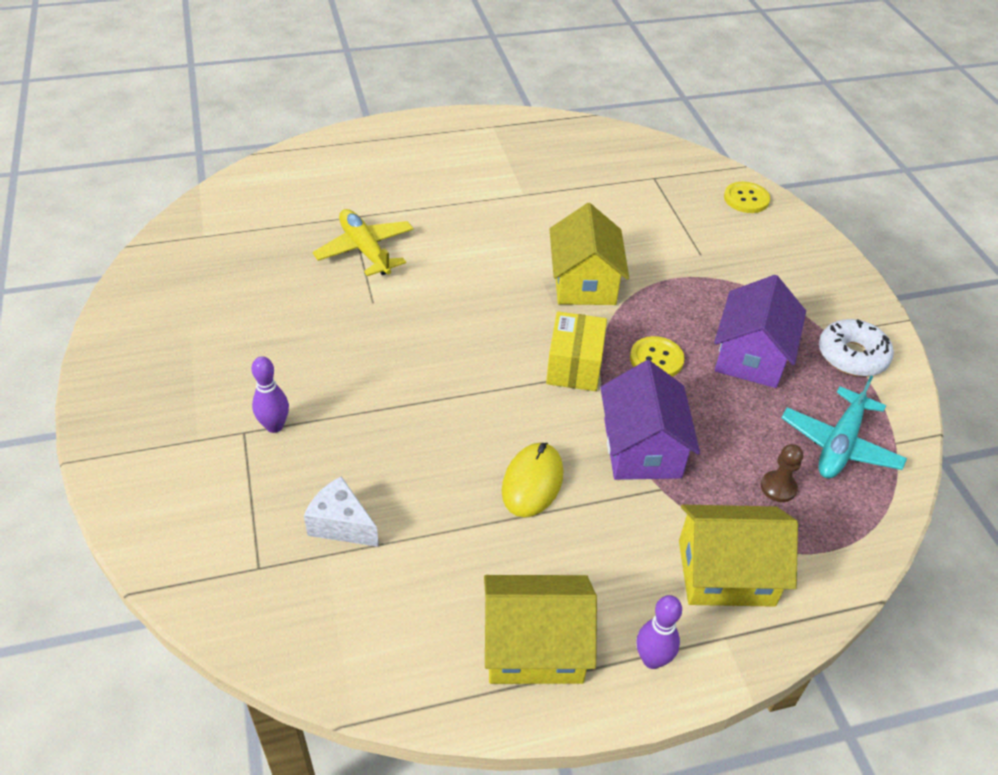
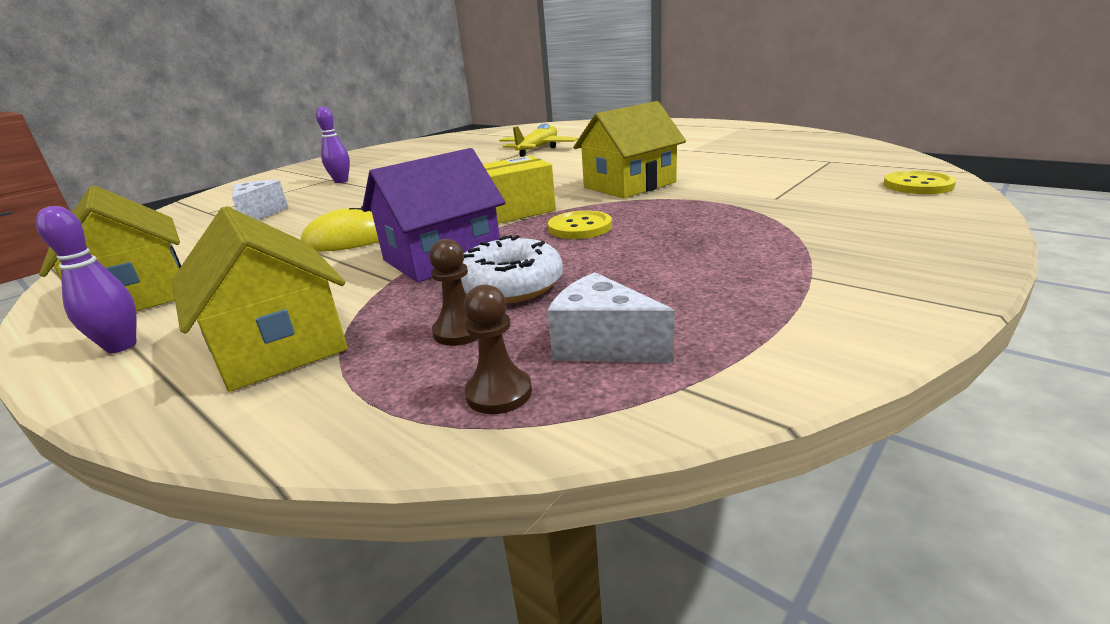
camera: 60 degrees right, 20 degrees down
purple house [714,275,806,388] -> none
turquoise plane [782,375,907,478] -> white cheese [547,272,675,363]
white donut [819,319,894,376] -> white donut moved to [461,235,563,304]
none -> brown pawn [464,284,532,414]

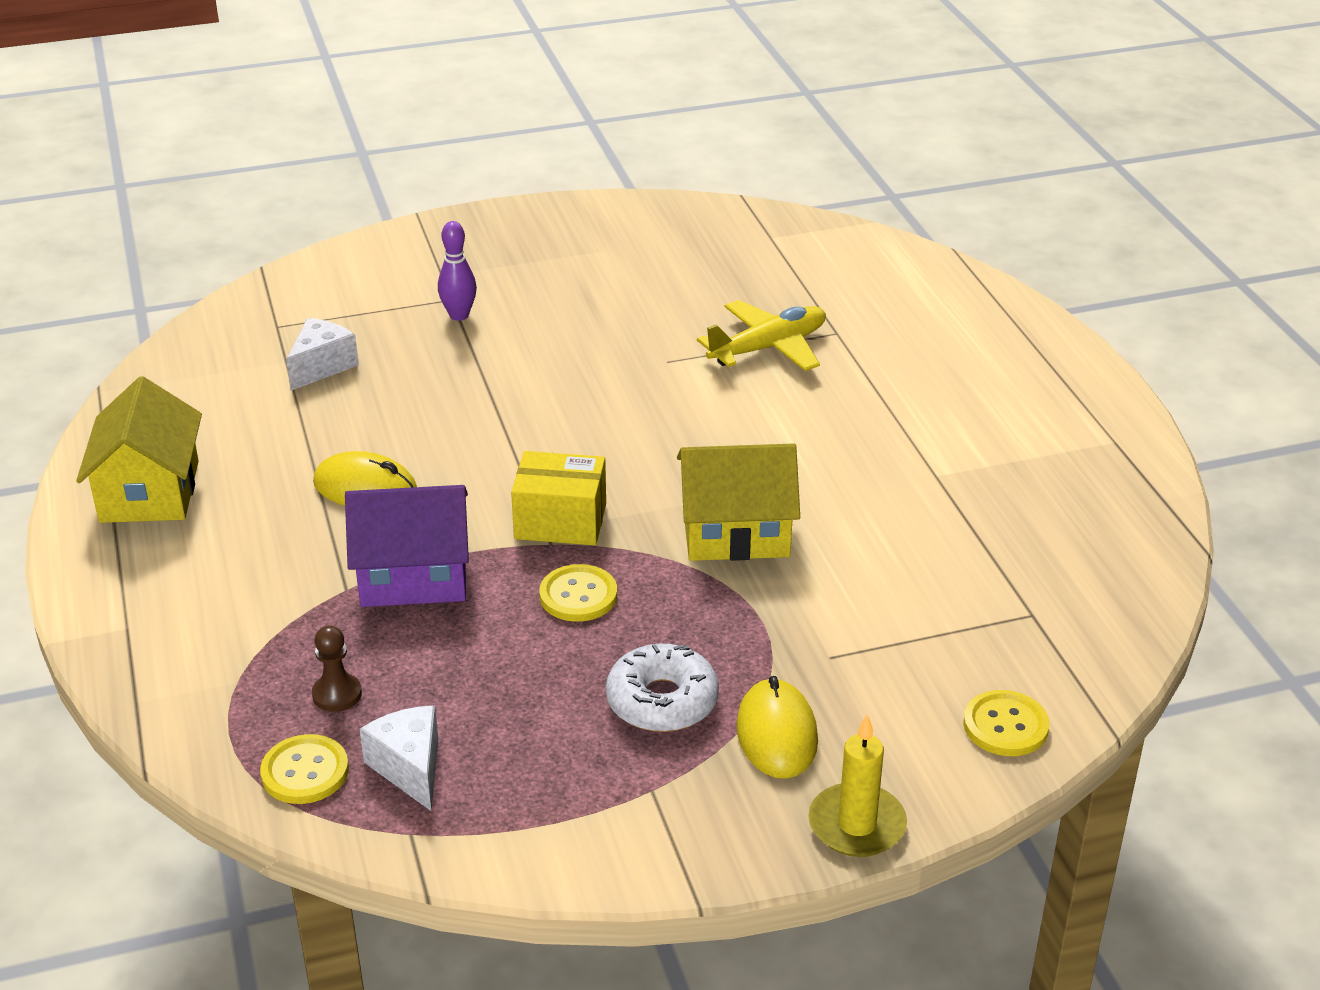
camera: 30 degrees right, 10 degrees up
purple bowling pin [36,206,137,353] -> none
yellow house [172,206,348,392] -> none
white donut [461,235,563,304] -> white donut moved to [606,643,719,732]
brown pawn [464,284,532,414] -> yellow button [260,734,349,804]
none -> yellow mouse [736,676,818,779]
none -> yellow candle [808,714,907,857]

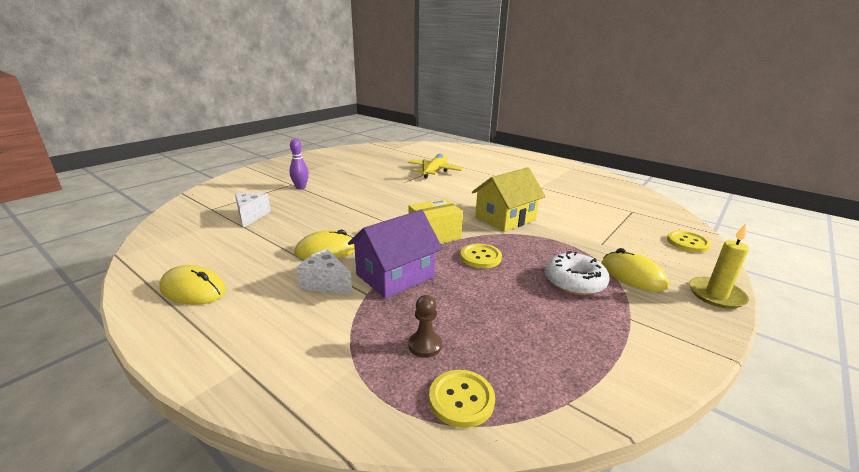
camera: 35 degrees left, 10 degrees down
yellow house [76,376,202,523] -> yellow mouse [159,265,226,305]
white cheese [360,706,438,811] -> white cheese moved to [297,249,352,294]

